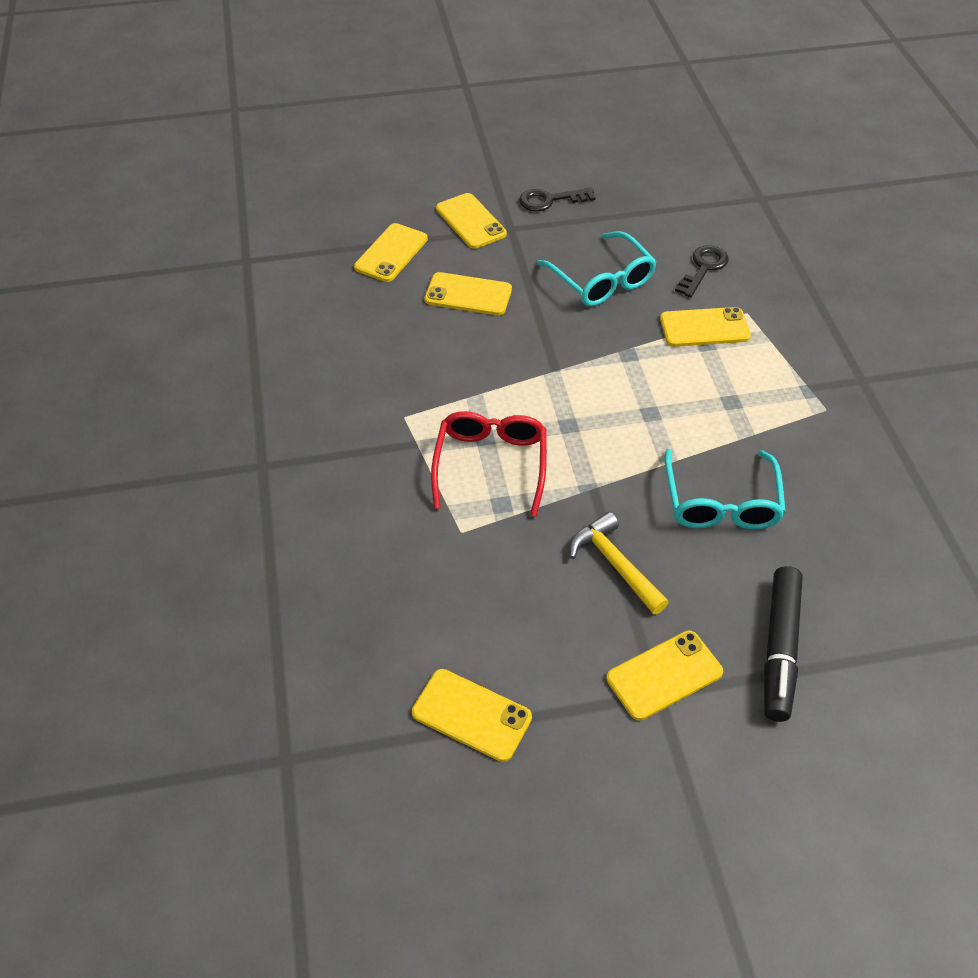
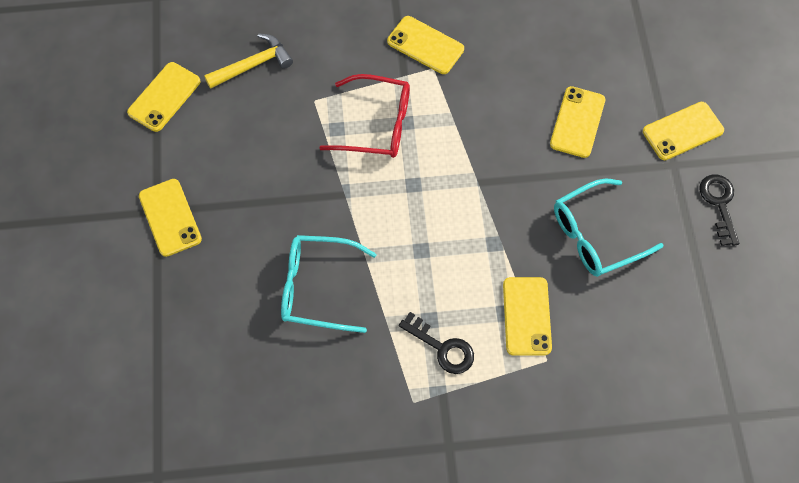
camera: 95 degrees right, 15 degrees up
yellow phone [354,223,428,282] -> yellow phone moved to [387,16,464,74]
yellow hammer [569,512,669,615] -> yellow hammer moved to [204,33,293,89]
black key [675,245,729,298] -> black key moved to [399,312,474,374]
black marker [764,566,803,722] -> none

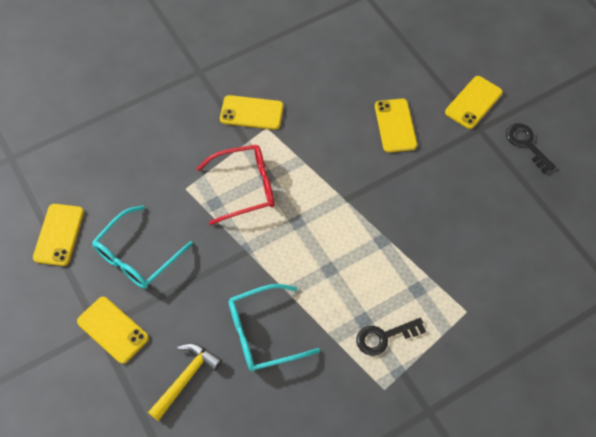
camera: 25 degrees left, 5 degrees down
yellow hammer [204,33,293,89] -> yellow hammer moved to [148,343,223,421]
black key [399,312,474,374] -> black key turned 150 degrees clockwise [356,318,426,356]
yellow phone [503,277,552,356] -> none
turquoise glasses [554,178,664,277] -> turquoise glasses moved to [92,205,193,289]

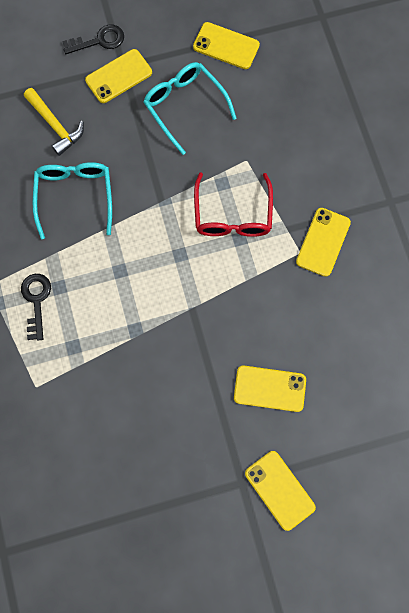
camera: 105 degrees right, 15 degrees up
black key [506,123,556,174] -> black key moved to [62,25,124,54]

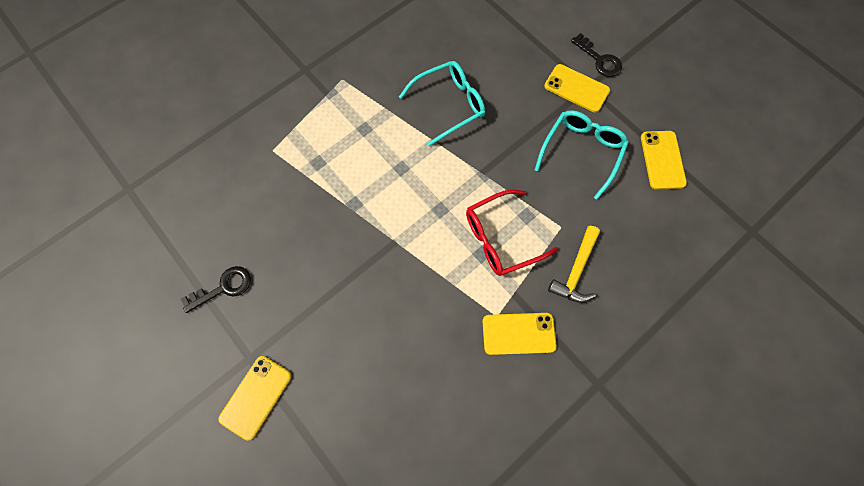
camera: 65 degrees right, 5 degrees down
black key [21,274,51,341] -> black key moved to [181,266,251,313]
yellow hammer [24,88,84,156] -> yellow hammer moved to [548,226,600,303]
yellow phone [234,365,306,412] -> none

